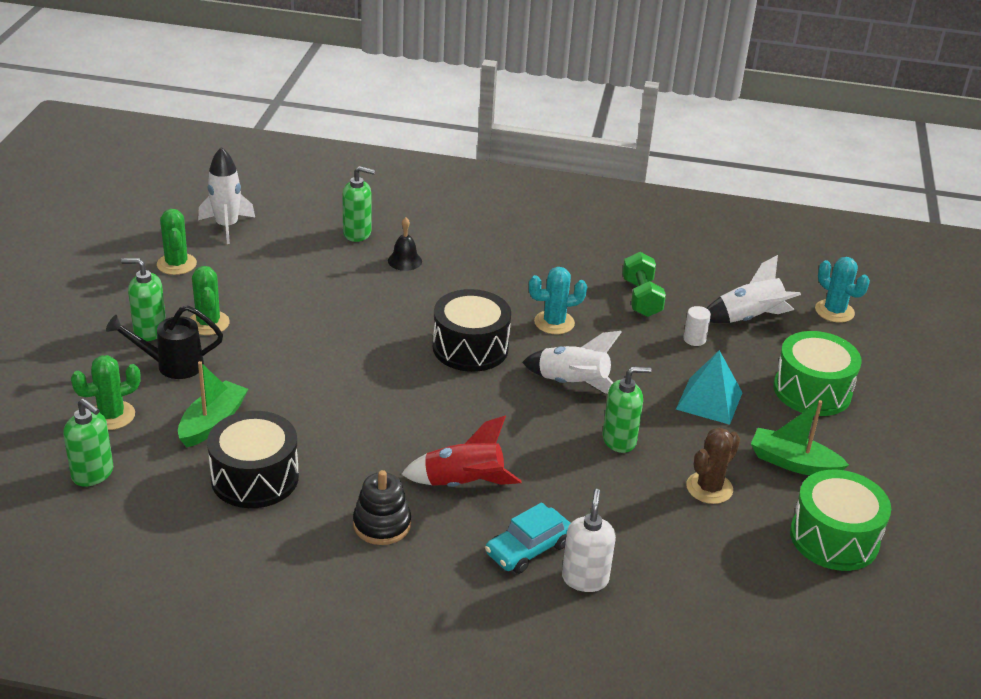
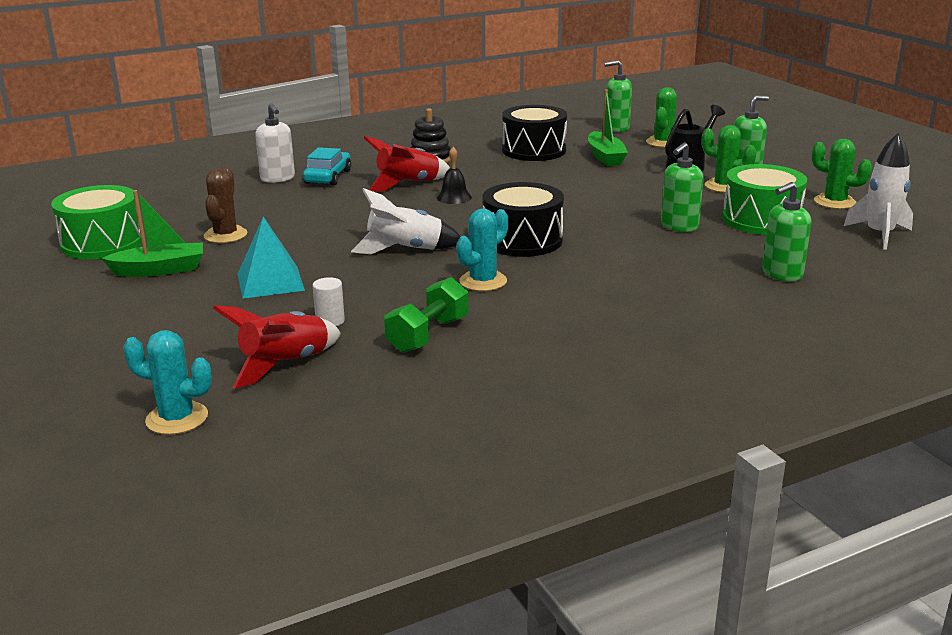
camera: 145 degrees right, 10 degrees down
black bell [388,217,422,271] -> black bell moved to [437,147,472,204]
green soap dispenser [603,366,652,453] -> green soap dispenser moved to [661,142,704,232]
green dumbbell [622,252,666,317] -> green dumbbell turned 75 degrees clockwise [384,277,469,353]
white rocket [707,255,801,323] -> red rocket [213,305,341,389]
green drum [773,331,862,416] -> green drum moved to [722,164,807,235]

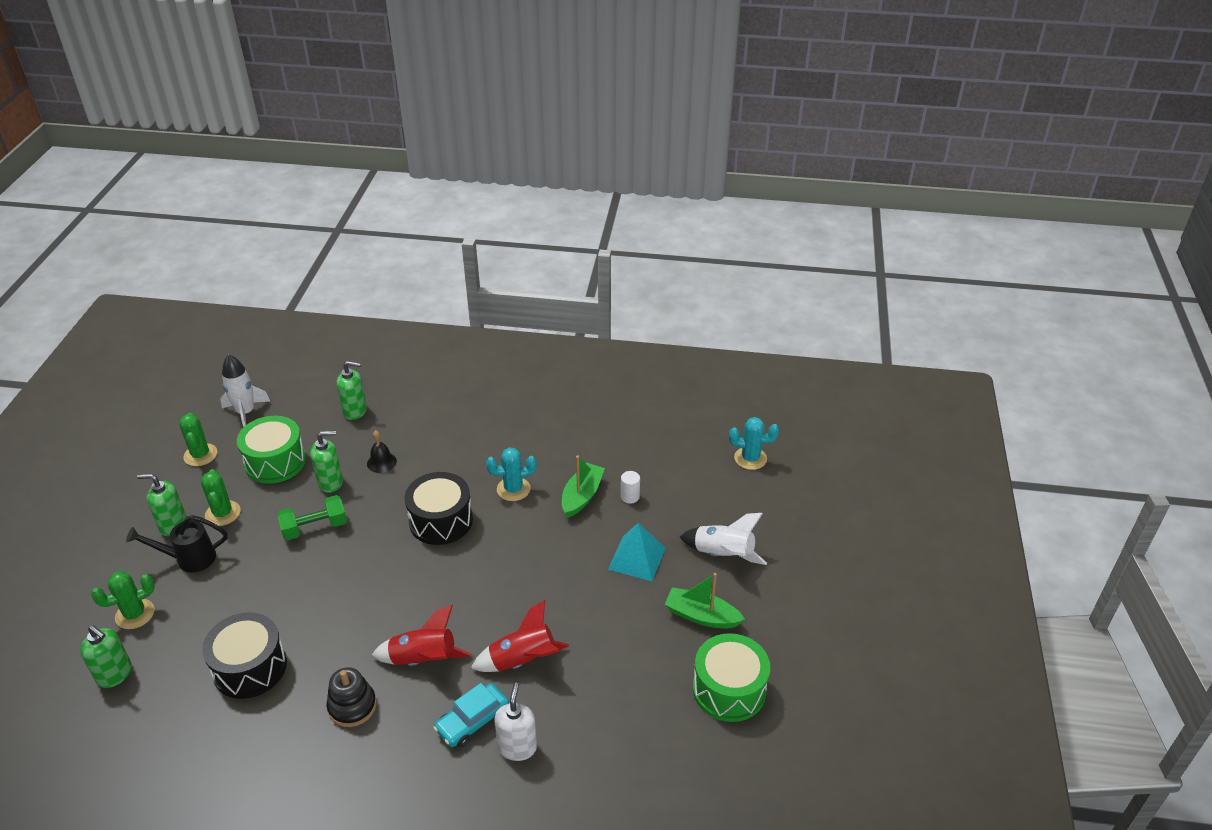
camera: 145 degrees left, 15 degrees up
turquoise cactus [123,330,212,435] -> turquoise cactus turned 45 degrees counterclockwise [729,417,779,470]
brown cactus [203,168,247,243] -> none
red rocket [213,305,341,389] -> red rocket moved to [471,600,569,672]
white rocket [351,188,461,254] -> white rocket moved to [680,513,767,565]
green dumbbell [384,277,469,353] -> green dumbbell moved to [277,495,347,540]
black bell [437,147,472,204] -> black bell moved to [367,430,397,473]
green boat [588,89,628,166] -> green boat moved to [562,456,605,518]

